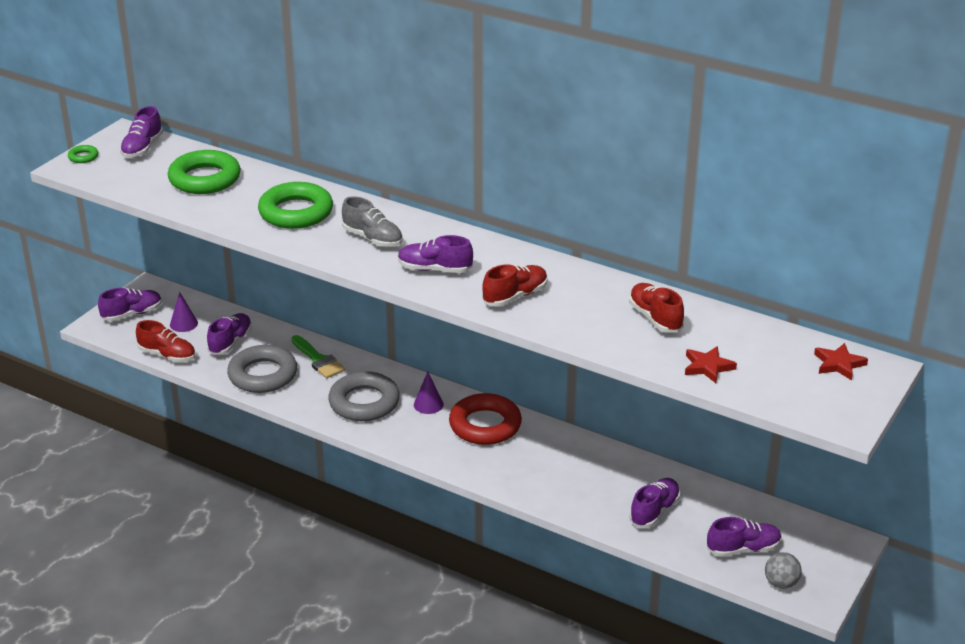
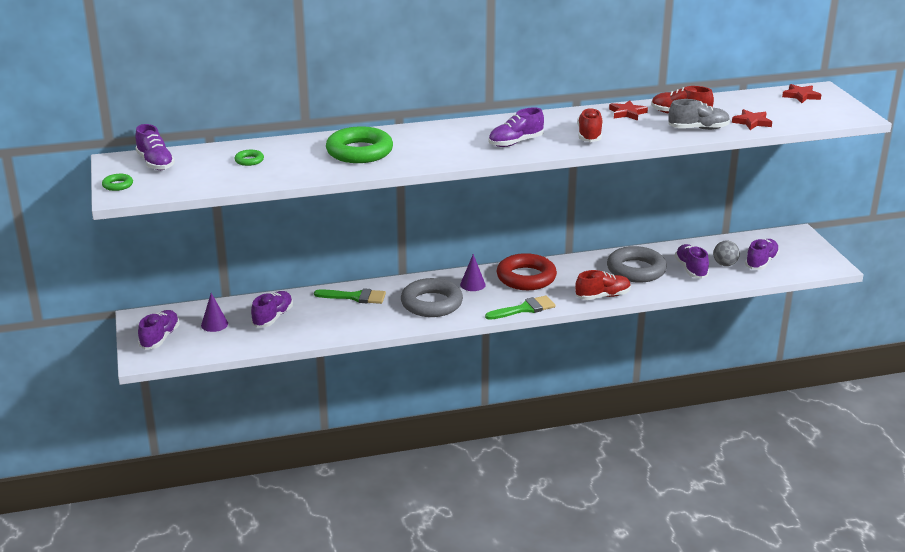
camera: 45 degrees left, 5 degrees down
red shoe [136,320,196,362] -> red shoe moved to [575,270,631,300]
green ring [168,150,241,194] -> green ring [234,150,264,166], size x0.43
purple shoe [207,313,252,355] -> purple shoe turned 45 degrees clockwise [251,291,293,328]
grey ring [227,345,297,393] -> grey ring moved to [607,246,667,283]
grey shoe [342,196,402,247] -> grey shoe moved to [668,99,730,130]
grey ball [765,552,802,589] -> grey ball moved to [713,241,740,266]
none -> green brush [485,295,556,320]
none -> red star [609,100,648,121]

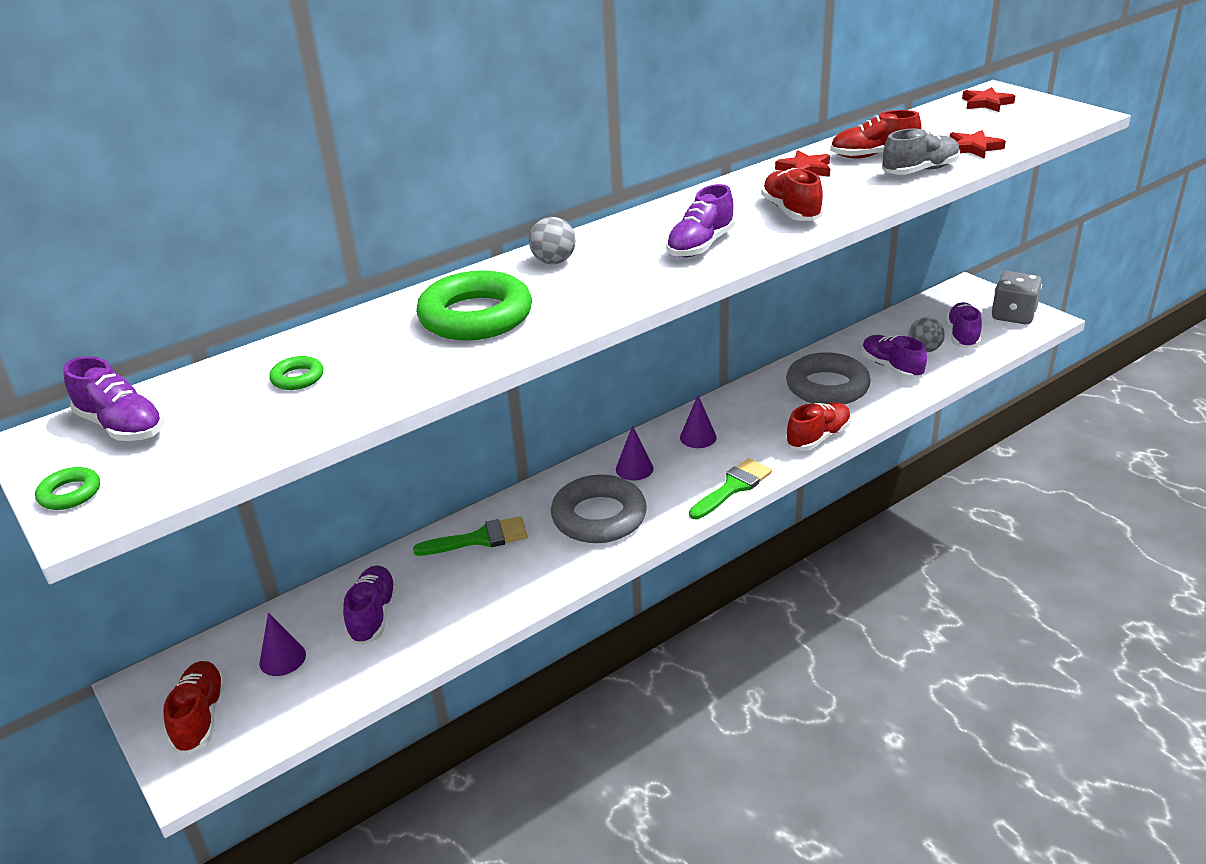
camera: 20 degrees left, 5 degrees up
purple shoe [138,310,180,350] -> red shoe [163,661,226,754]
red ring [496,253,557,290] -> purple cone [680,395,717,448]
none -> grey ball [529,217,576,264]
none -> grey dice [991,271,1042,324]

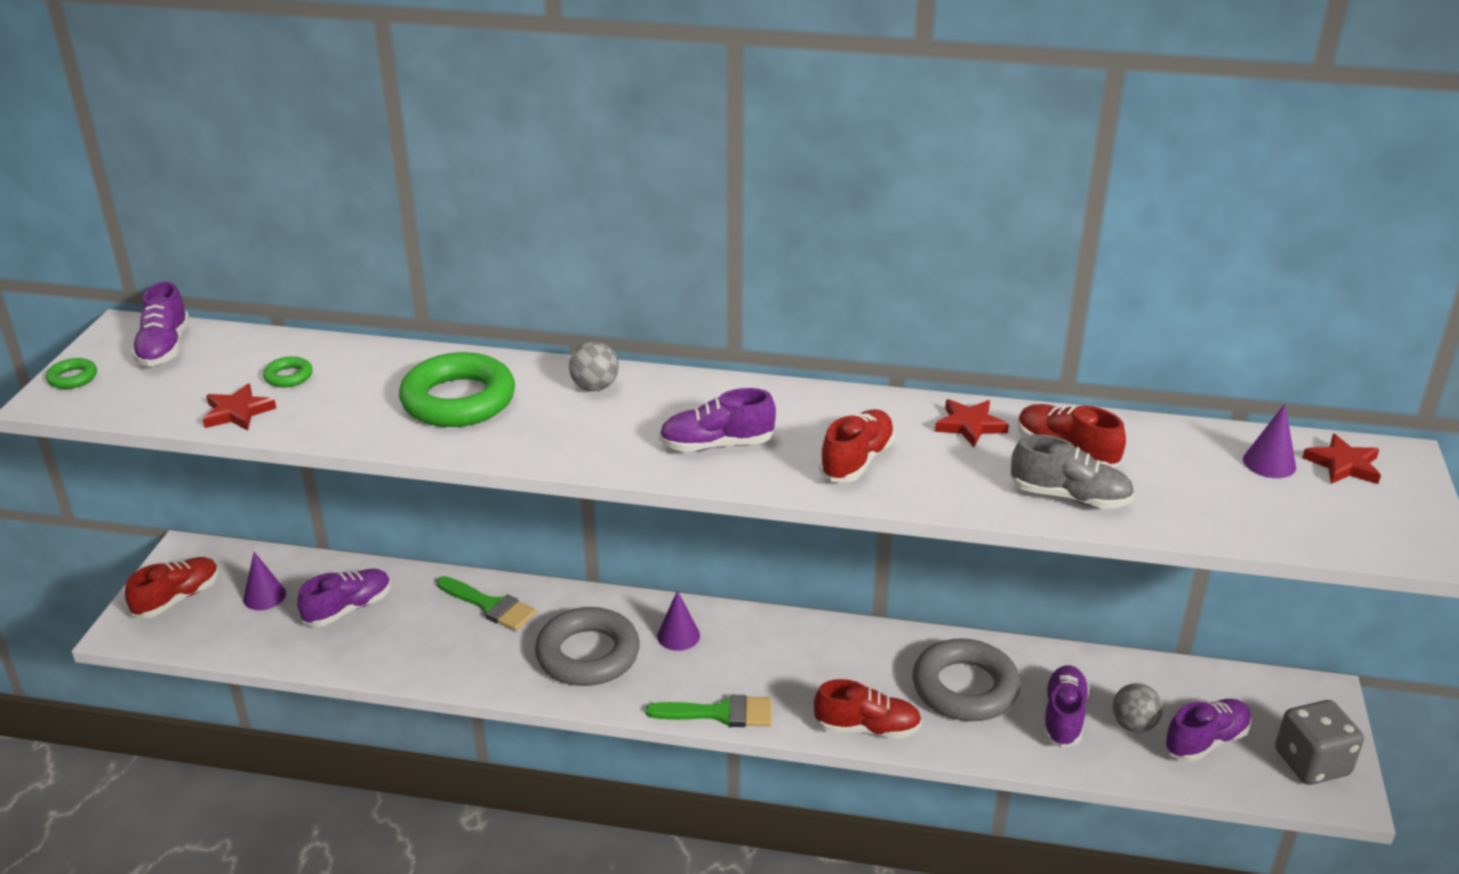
camera: 45 degrees right, 0 degrees up
purple cone [680,395,717,448] -> purple cone moved to [1243,404,1296,478]
red star [949,130,1006,159] -> red star moved to [203,384,276,431]

